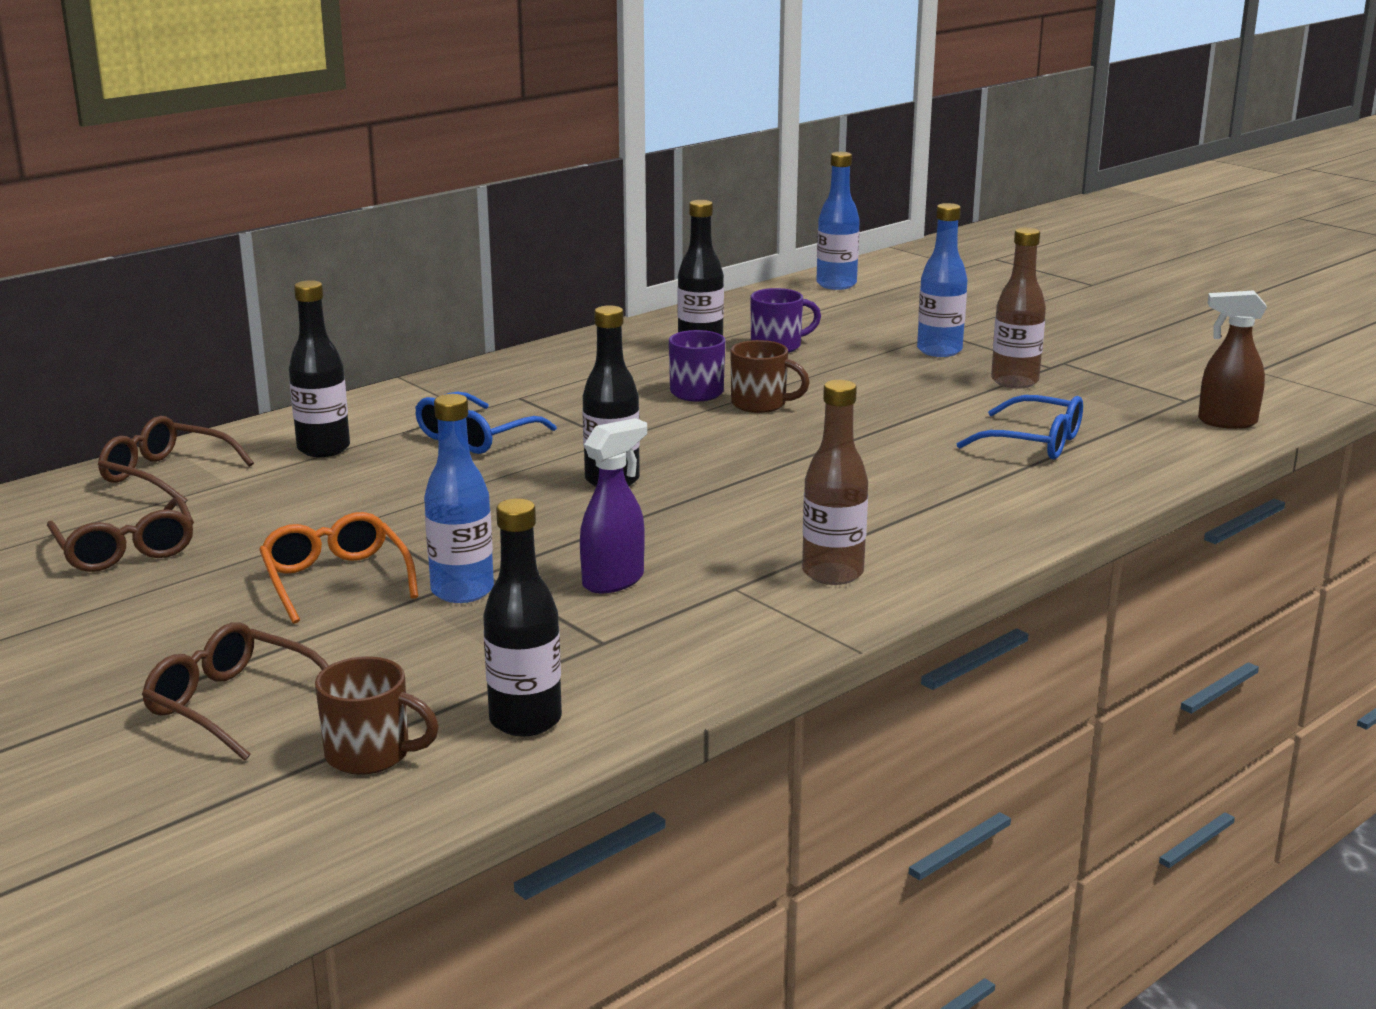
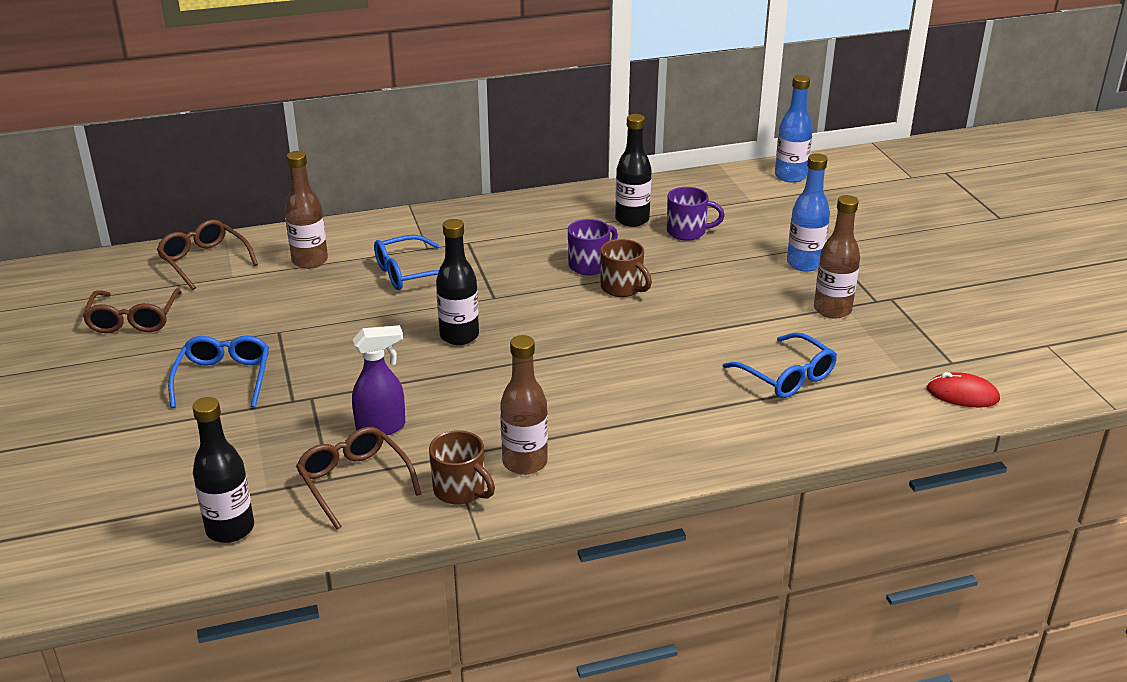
camera: 25 degrees right, 10 degrees up
brown glasses [142,622,329,761] -> brown glasses moved to [296,427,421,529]
orange glasses [259,512,418,624] -> blue glasses [168,336,269,408]
black bottle [289,280,350,457] -> brown bottle [285,151,328,269]
brown mug [315,656,439,775] -> brown mug moved to [429,430,495,505]
blue bottle [424,394,494,603] -> none
brown spray bottle [1198,290,1267,429] -> red mouse [927,372,1000,408]

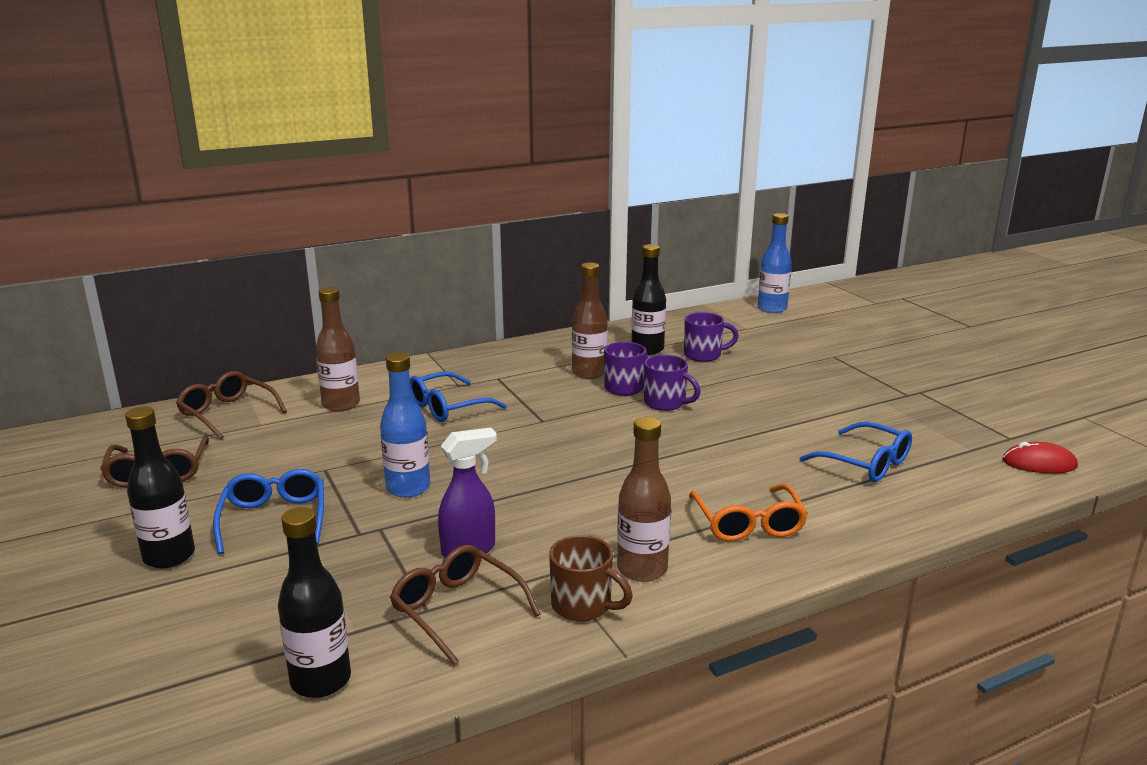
camera: 10 degrees left, 10 degrees down
black bottle [436,219,479,345] -> black bottle moved to [125,407,195,568]
brown mug [600,239,652,297] -> purple mug [644,355,701,411]
blue bottle [787,153,830,272] -> blue bottle moved to [380,352,430,498]
brown bottle [814,195,860,318] -> brown bottle moved to [572,262,608,379]
none -> orange glasses [689,484,808,542]

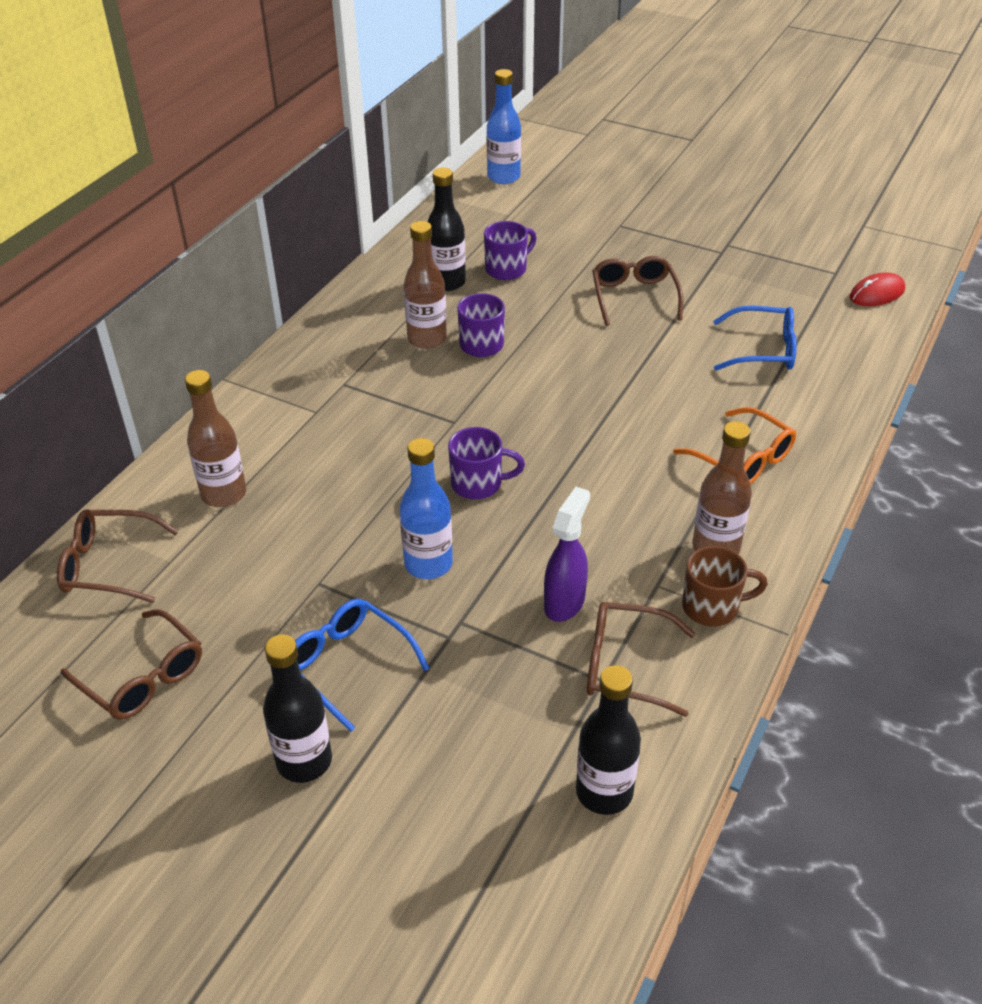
camera: 35 degrees left, 20 degrees up
blue glasses [410,371,507,422] -> none
purple mug [644,355,701,411] -> purple mug moved to [448,427,525,500]
none -> brown glasses [592,256,683,326]

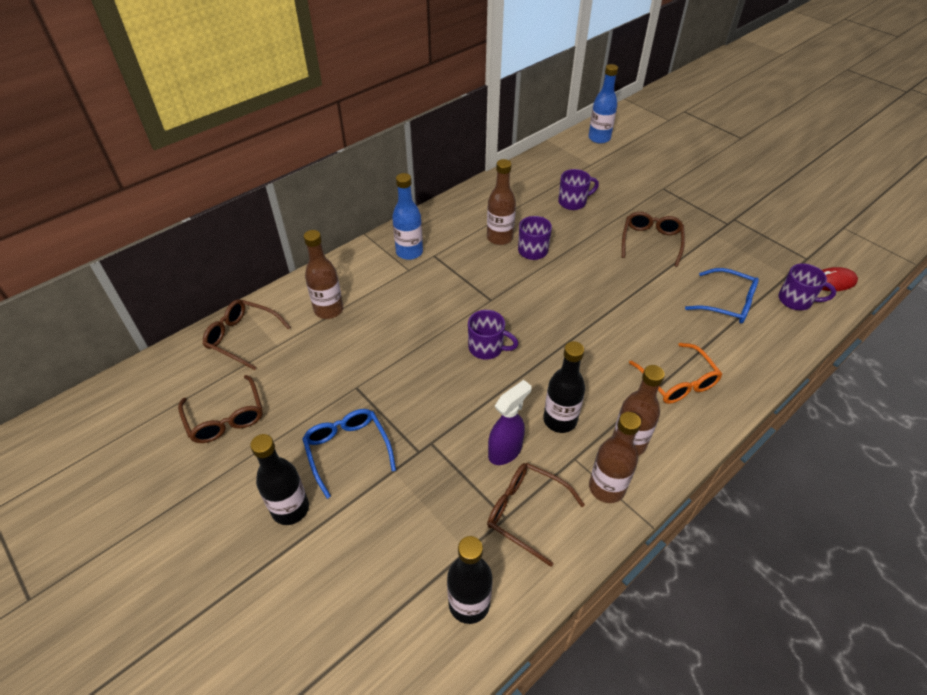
camera: 20 degrees right, 5 degrees up
blue bottle [399,438,453,579] -> blue bottle moved to [392,173,423,260]
black bottle [428,167,466,291] -> black bottle moved to [543,341,585,433]
brown mug [682,546,768,627] -> brown bottle [589,412,641,503]
none -> purple mug [779,263,836,310]

